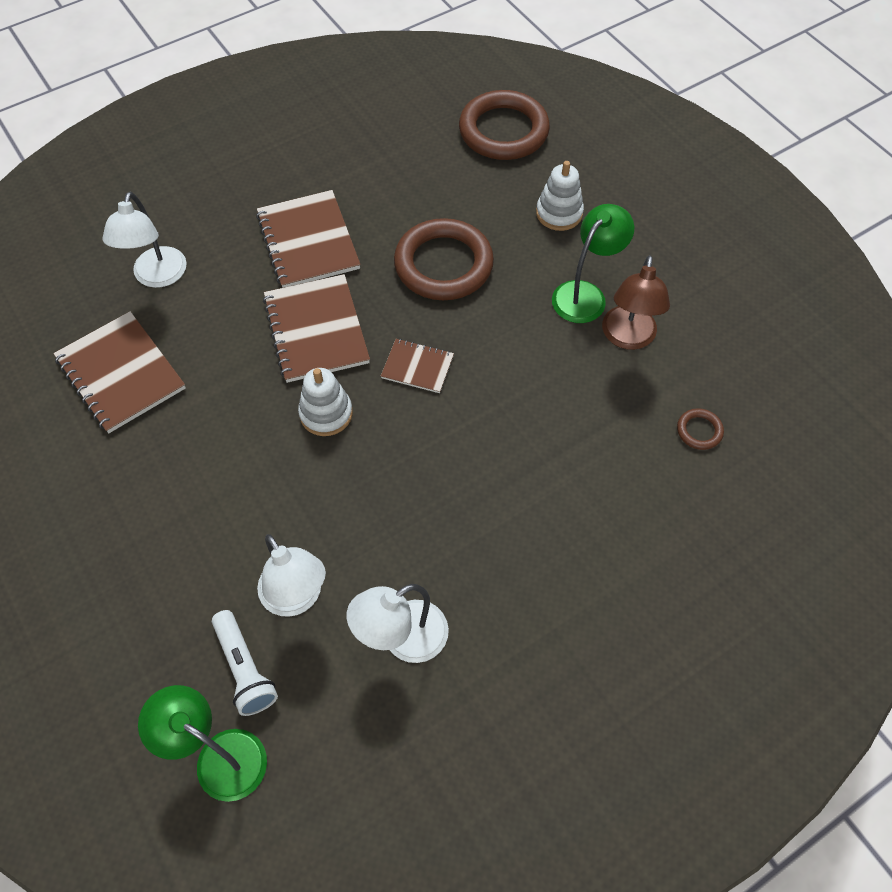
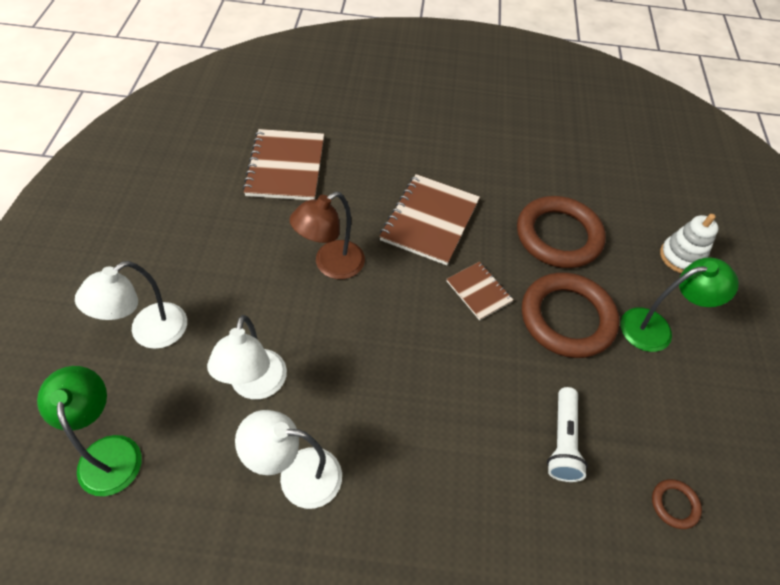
camera: 35 degrees right, 5 degrees down
white lamp [103,192,187,288] -> white lamp moved to [75,261,187,349]
white flashlight [212,610,278,716] -> white flashlight moved to [547,387,588,482]
brown notebook [256,190,361,288] -> none
white stacking toy [298,368,353,436] -> none
brown ring [459,90,550,160] -> brown ring moved to [522,272,620,358]
brown lamp [602,255,670,350] -> brown lamp moved to [289,192,365,279]

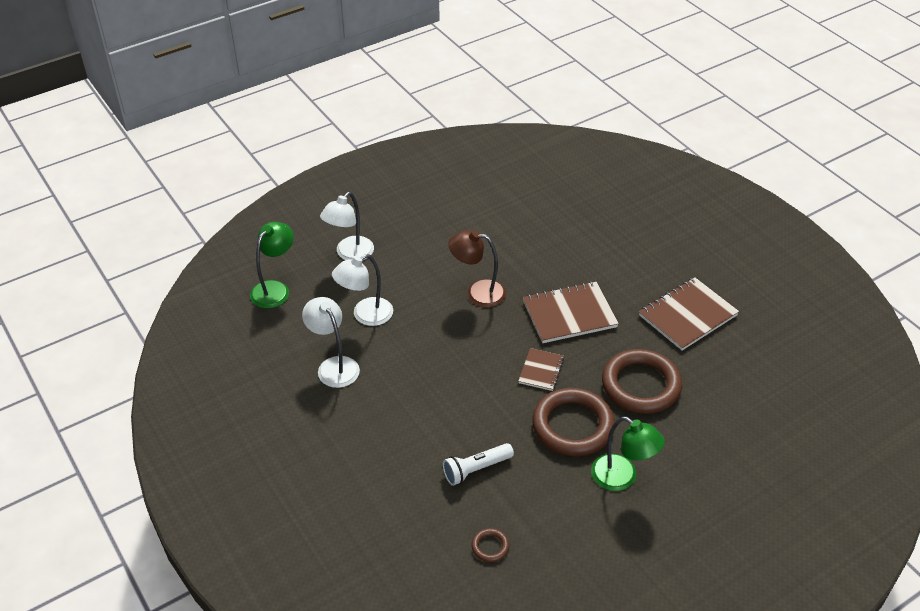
camera: 55 degrees right, 10 degrees down
white lamp [75,261,187,349] -> white lamp turned 60 degrees counterclockwise [320,192,374,261]
brown notebook [243,129,324,200] -> brown notebook moved to [639,277,739,350]
white stacking toy [660,214,719,273] -> none

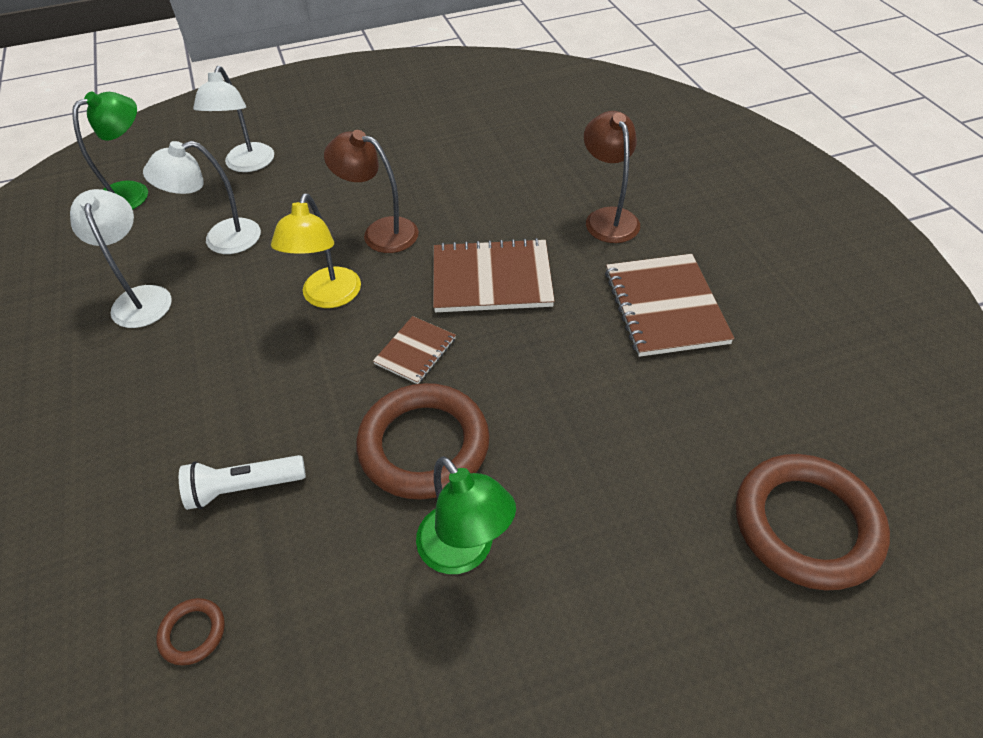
camera: 15 degrees right, 5 degrees up
white lamp [320,192,374,261] -> white lamp turned 45 degrees counterclockwise [193,66,274,172]
brown ring [602,349,682,414] -> brown ring moved to [736,454,890,591]
brown notebook [639,277,739,350] -> brown notebook turned 75 degrees counterclockwise [605,254,734,357]
none -> yellow lamp [271,193,361,308]
none -> brown lamp [584,111,640,243]

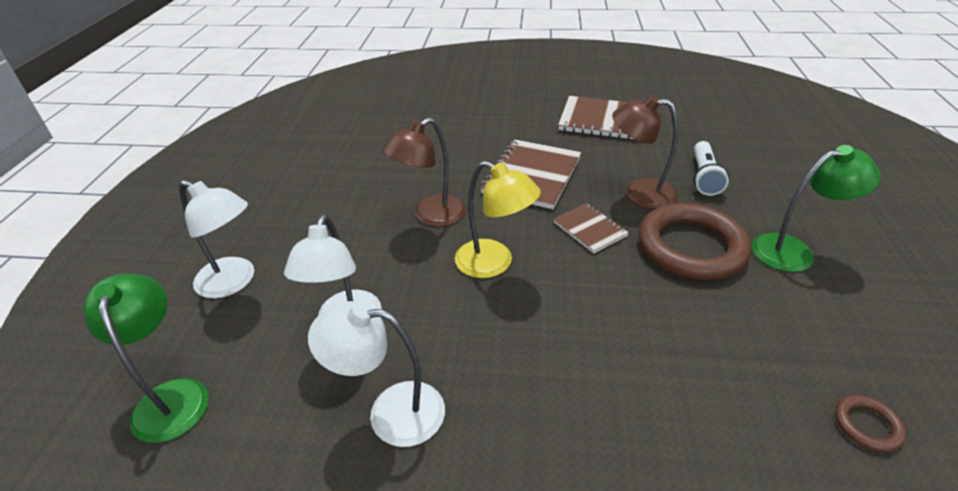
camera: 65 degrees left, 10 degrees down
white flashlight [179,455,306,510] -> white flashlight moved to [694,141,729,196]
brown lamp [584,111,640,243] -> brown lamp moved to [612,95,679,209]
brown ring [736,454,890,591] -> none

